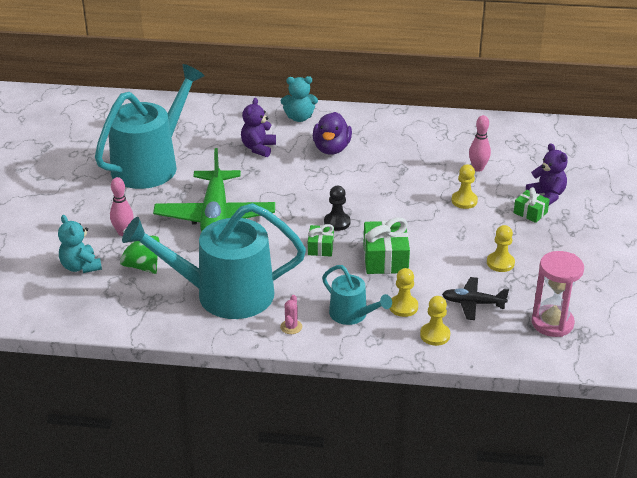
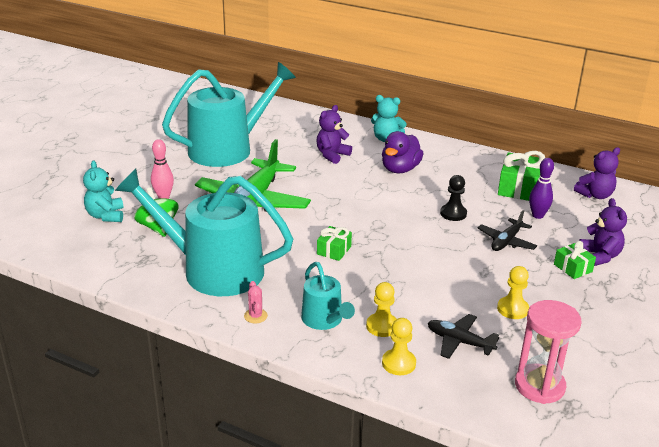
camera: 20 degrees right, 5 degrees down
pink cactus [280,295,302,334] -> pink cactus turned 45 degrees counterclockwise [244,281,268,324]
black pawn [324,186,351,231] -> black pawn moved to [440,175,467,221]
green gift [363,217,410,274] -> green gift moved to [498,151,545,201]
yellow pawn [452,165,478,209] -> black plane [478,210,537,251]
pink bowling pin [469,115,491,172] -> purple bowling pin [529,158,554,219]
none -> purple teddy bear [574,147,620,199]

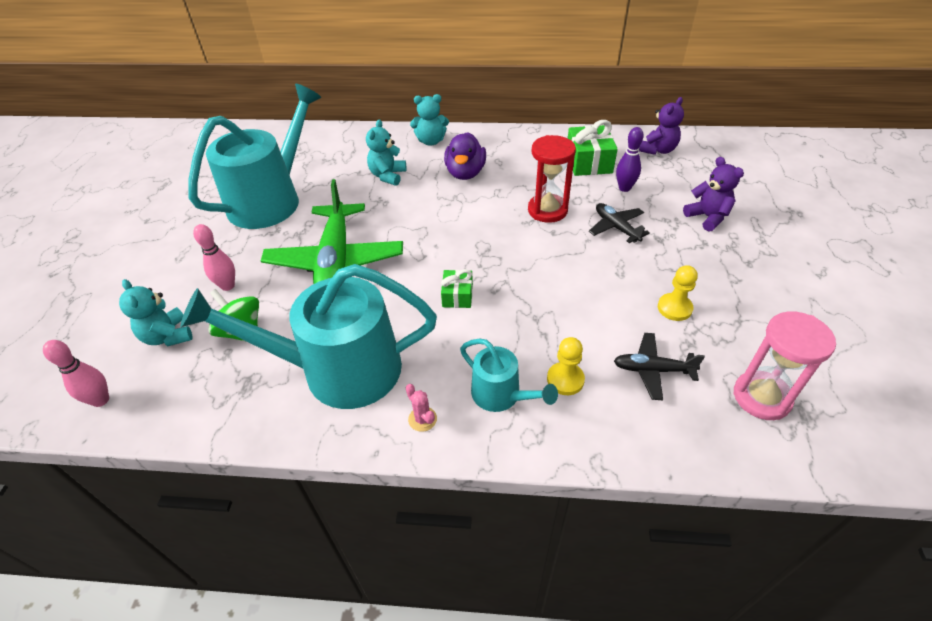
camera: 20 degrees left, 15 degrees up
purple teddy bear [316,105,352,164] -> turquoise teddy bear [366,119,406,186]
yellow pawn [382,318,416,375] -> none
black pawn [440,175,467,221] -> red hourglass [528,135,576,223]
black plane [478,210,537,251] -> black plane turned 135 degrees clockwise [589,203,650,243]
green gift [554,241,596,279] -> none
none -> pink bowling pin [43,340,109,407]

